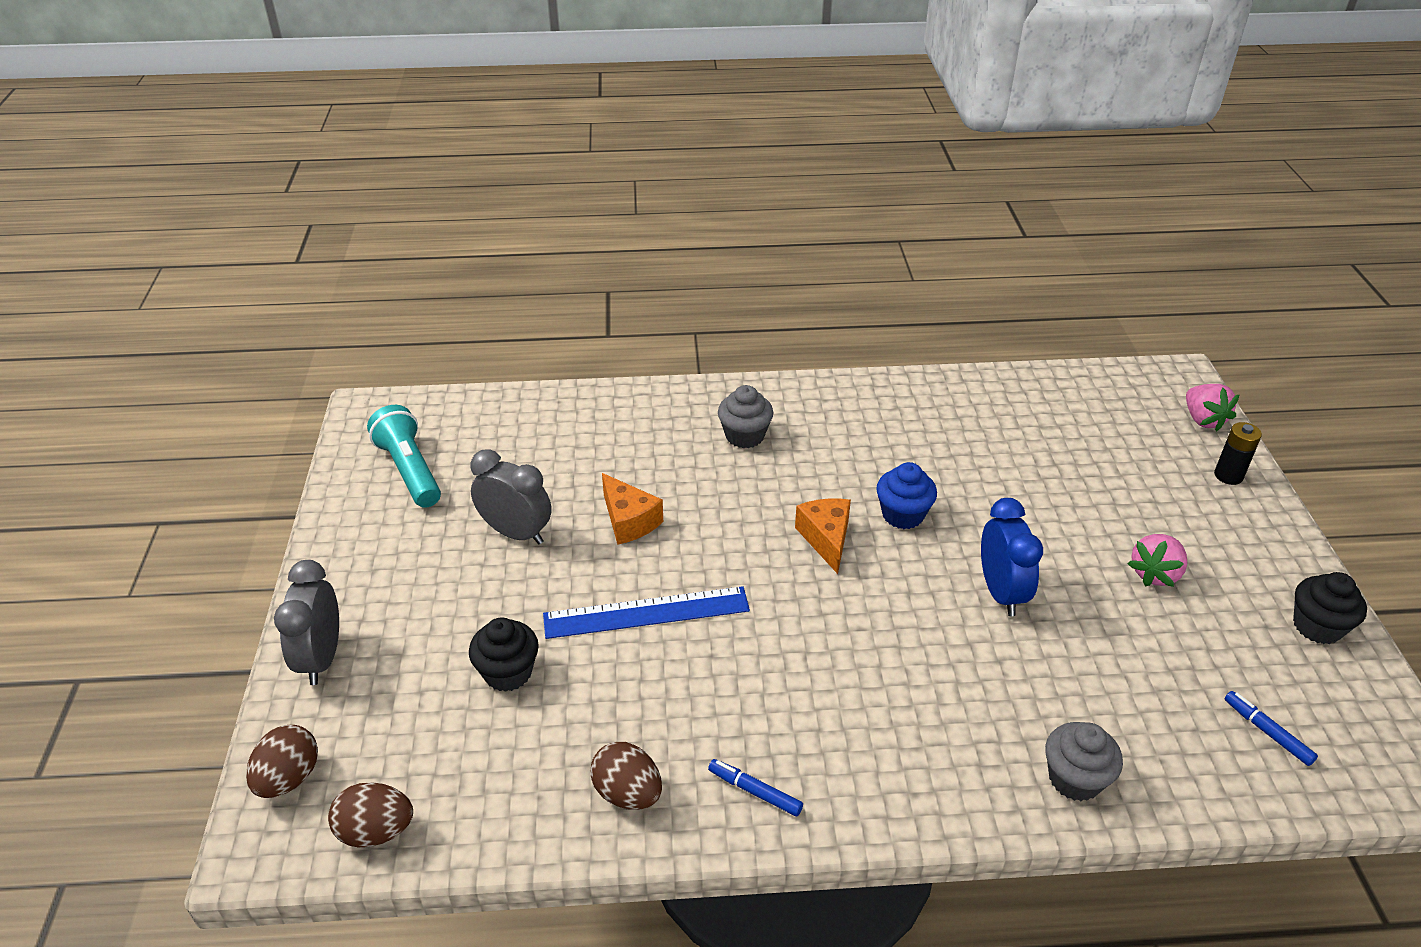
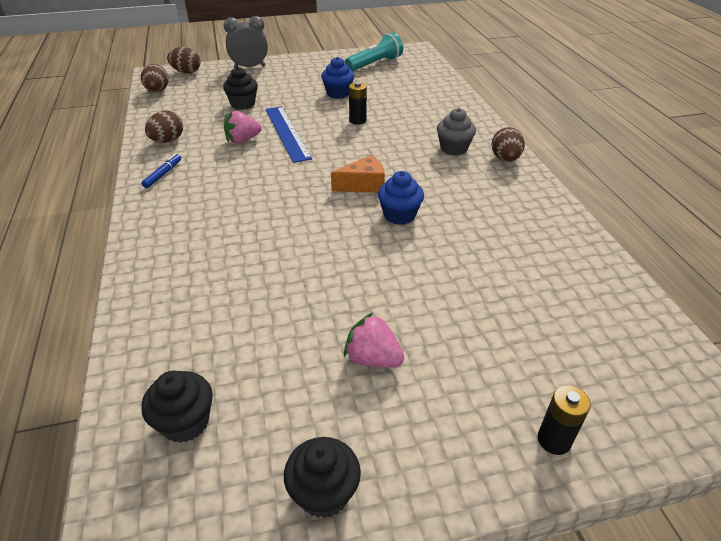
camera: 80 degrees right, 0 degrees up
grey clock [471,449,552,544] -> blue cupcake [321,57,354,99]
orange cheese [602,473,663,545] -> black battery [349,82,367,125]
blue clock [981,498,1043,616] -> none
grey cupcake [1045,722,1123,801] -> none
pink strawberry [1186,384,1239,432] -> pink strawberry moved to [224,111,262,144]
blue marker [1225,691,1318,766] -> black cupcake [141,371,213,443]
none -> brown egg [492,127,525,162]

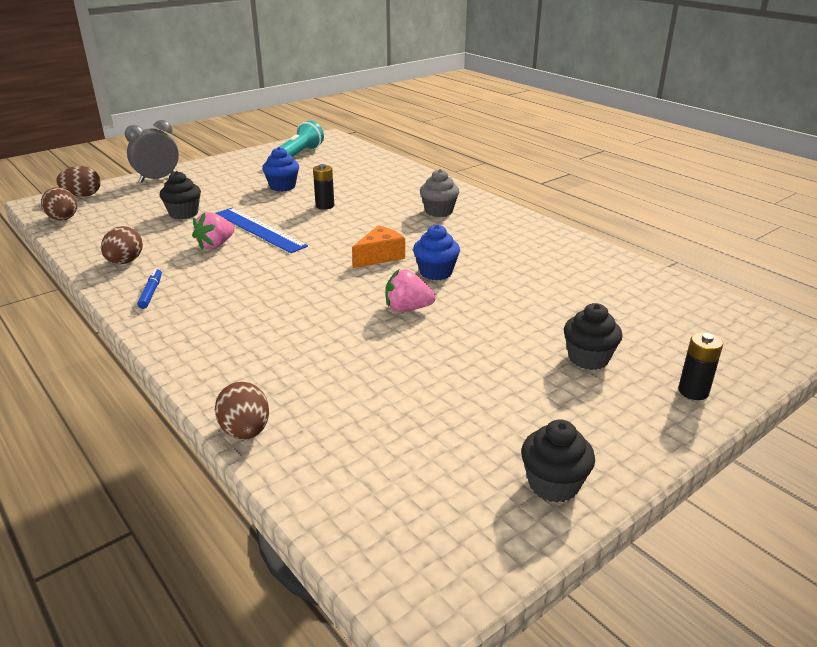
camera: 25 degrees left, 10 degrees down
black cupcake [141,371,213,443] -> black cupcake moved to [564,303,623,370]
pink strawberry [344,313,404,368] -> pink strawberry moved to [385,269,436,312]
brown egg [492,127,525,162] -> brown egg moved to [215,382,269,440]

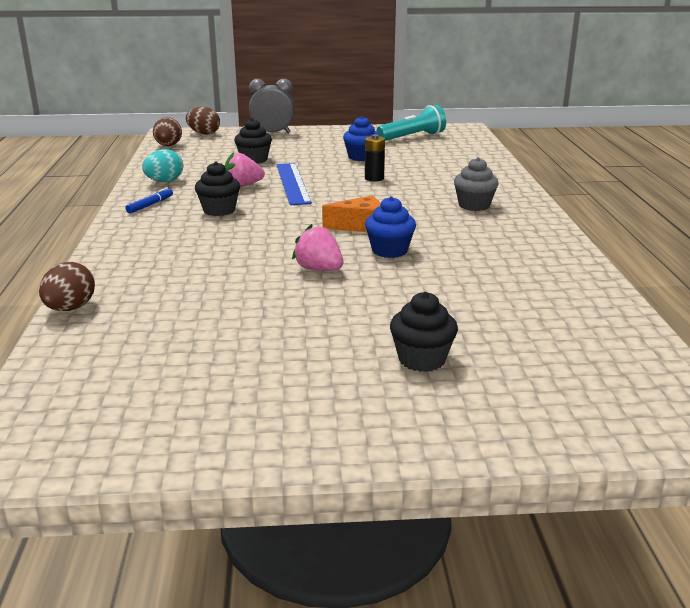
camera: 35 degrees right, 5 degrees down
brown egg [101,226,143,264] -> turquoise egg [142,149,183,182]
black cupcake [521,419,595,503] -> black cupcake moved to [195,162,240,216]
black battery [678,332,723,400] -> none

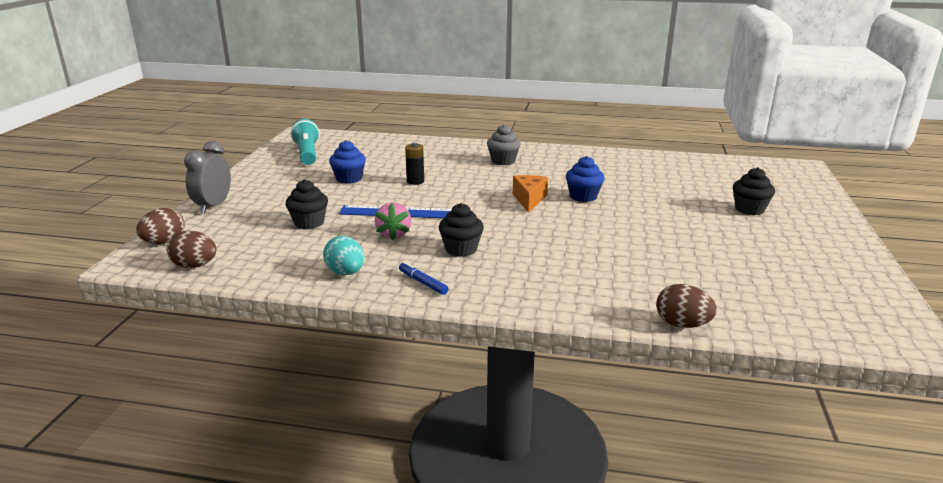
camera: 75 degrees left, 0 degrees up
pink strawberry [292,224,343,271] -> none

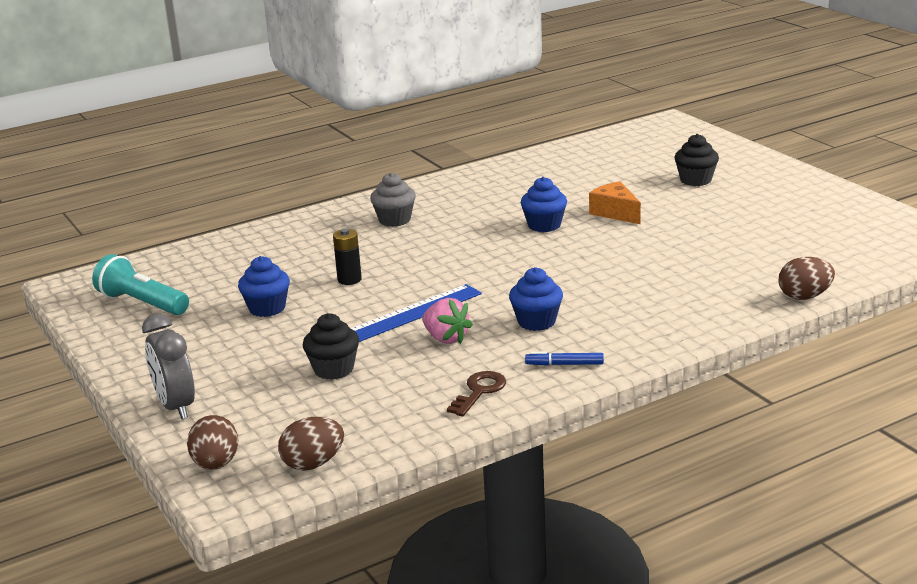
camera: 40 degrees left, 0 degrees up
turquoise egg [323,236,364,275] -> brown key [447,371,506,417]
black cupcake [439,203,484,257] -> blue cupcake [509,267,563,331]
orange cheese [513,175,548,213] -> orange cheese moved to [589,181,641,224]

